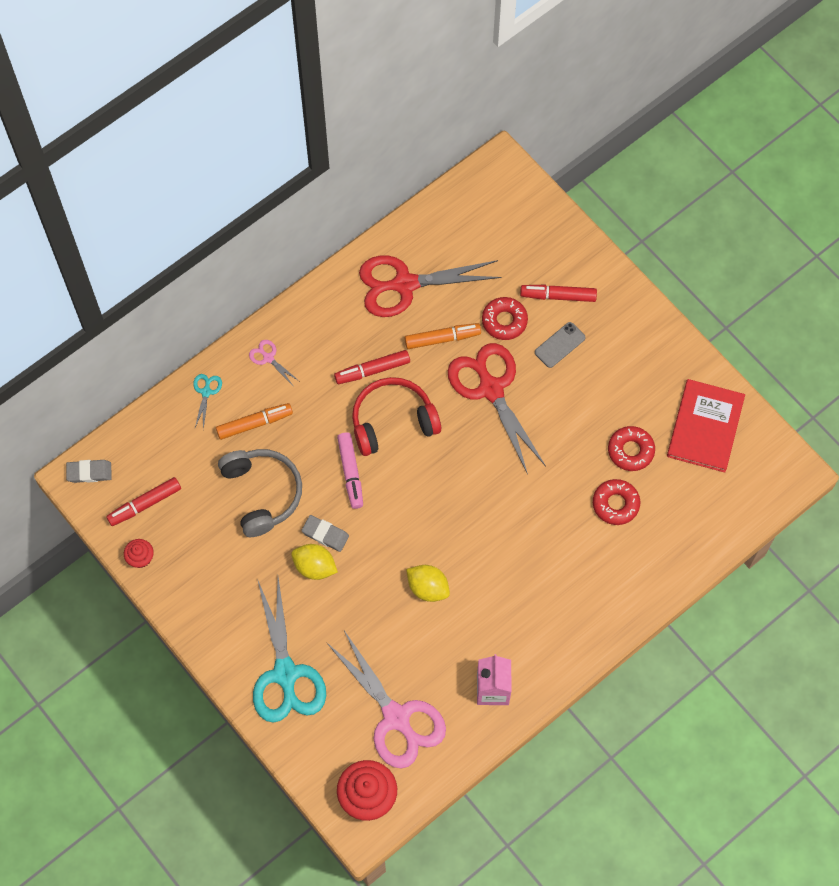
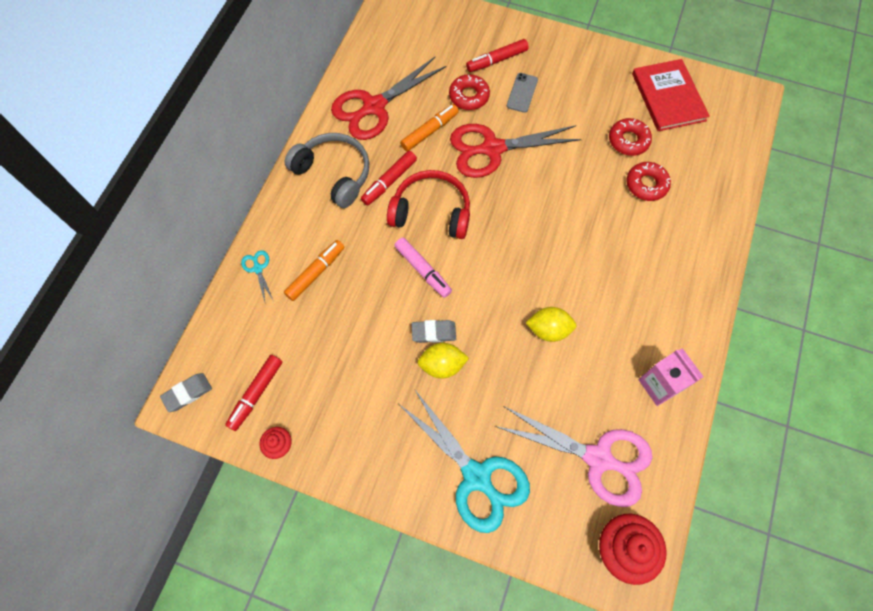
camera: 30 degrees left, 0 degrees up
grey headphones [218,449,302,537] -> grey headphones moved to [284,133,369,208]
pink scissors [249,340,299,387] -> none
red headphones [352,377,441,456] -> red headphones turned 60 degrees clockwise [387,170,470,239]
red scissors [448,343,546,474] -> red scissors turned 45 degrees counterclockwise [450,124,582,178]

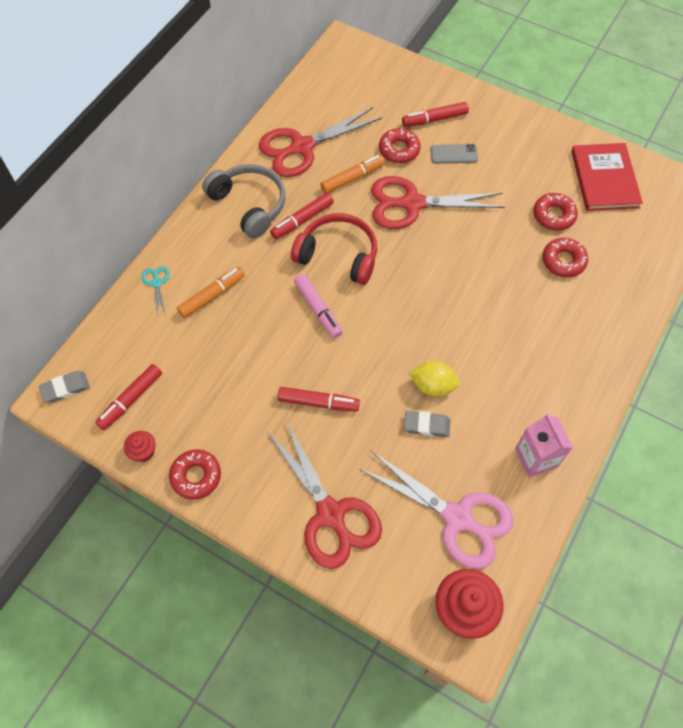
camera: 10 degrees right, 5 degrees down
turquoise scissors [399,390,530,533] -> red scissors [268,421,382,569]
grey eraser [412,320,456,343] -> grey eraser moved to [404,411,450,437]
yellow lemon [418,343,469,378] -> red marker [278,387,360,412]
grey phone [507,73,538,113] -> grey phone turned 60 degrees clockwise [431,144,478,164]
none -> red donut [169,450,221,500]

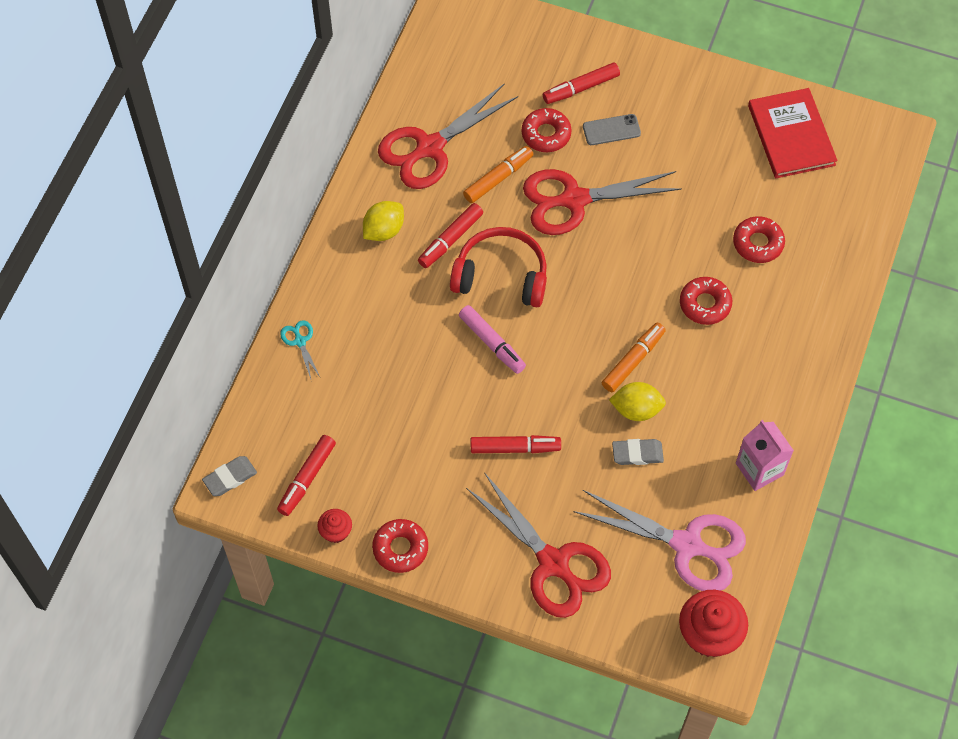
camera: 10 degrees left, 0 degrees up
orange marker [177,267,245,318] -> orange marker moved to [602,323,666,392]
grey headphones [202,164,285,238] -> yellow lemon [363,201,404,241]
red donut [533,193,578,231] -> red donut moved to [680,277,732,325]

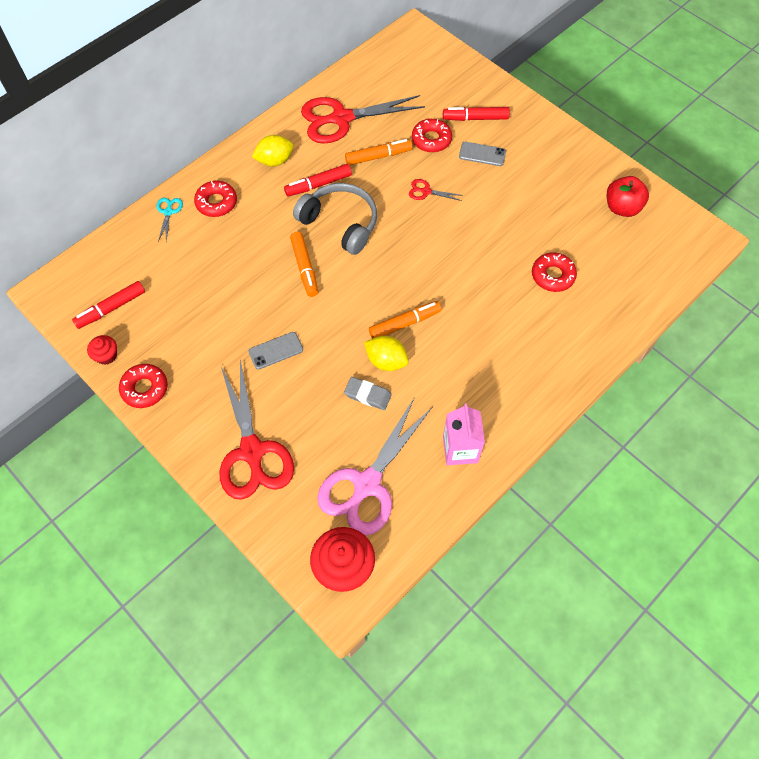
camera: 25 degrees right, 0 degrees up
grey eraser [202,456,257,496] -> none
red headphones [450,227,547,307] -> grey headphones [293,183,377,255]
pink marker [459,305,526,374] -> orange marker [290,232,318,297]
red marker [471,435,561,453] -> grey phone [248,332,303,369]
red scissors [523,169,682,235] -> red scissors [409,179,462,201], size x0.42
pink scissors [574,490,746,591] -> pink scissors turned 75 degrees clockwise [317,398,432,536]
red donut [680,277,732,325] -> red donut moved to [194,181,237,217]
red book [748,88,838,178] -> red apple [607,176,649,217]

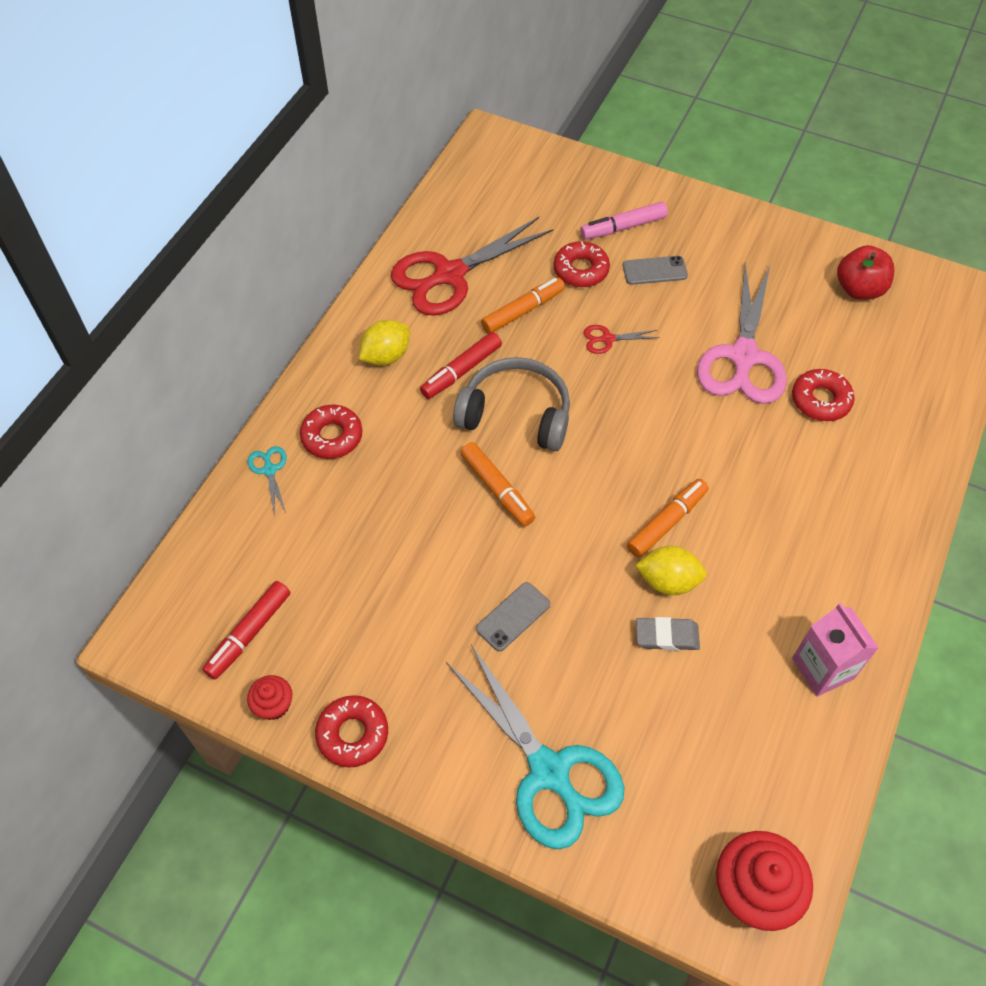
camera: 20 degrees left, 5 degrees down
red scissors [219,360,294,500] -> turquoise scissors [446,645,624,849]
pink scissors [317,398,432,536] -> pink scissors moved to [697,263,787,404]
red marker [443,107,510,121] -> pink marker [580,202,668,240]

